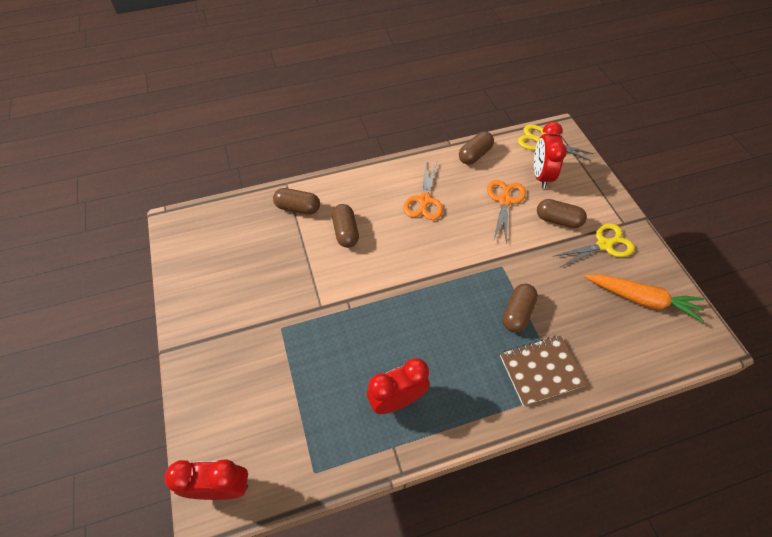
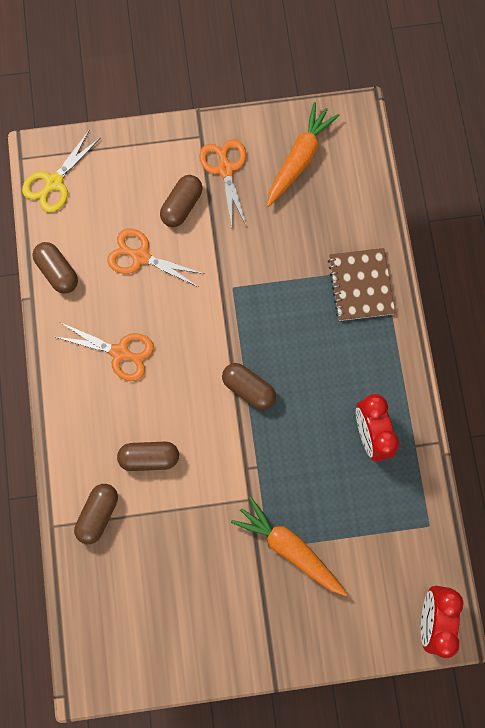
camera: 80 degrees left, 20 degrees up
brown capsule [502,284,538,332] -> brown capsule moved to [222,363,276,410]
red clock [534,122,567,189] -> none
yellow scissors [552,223,635,268] -> orange scissors [199,139,247,228]
none -> orange carrot [231,497,347,596]

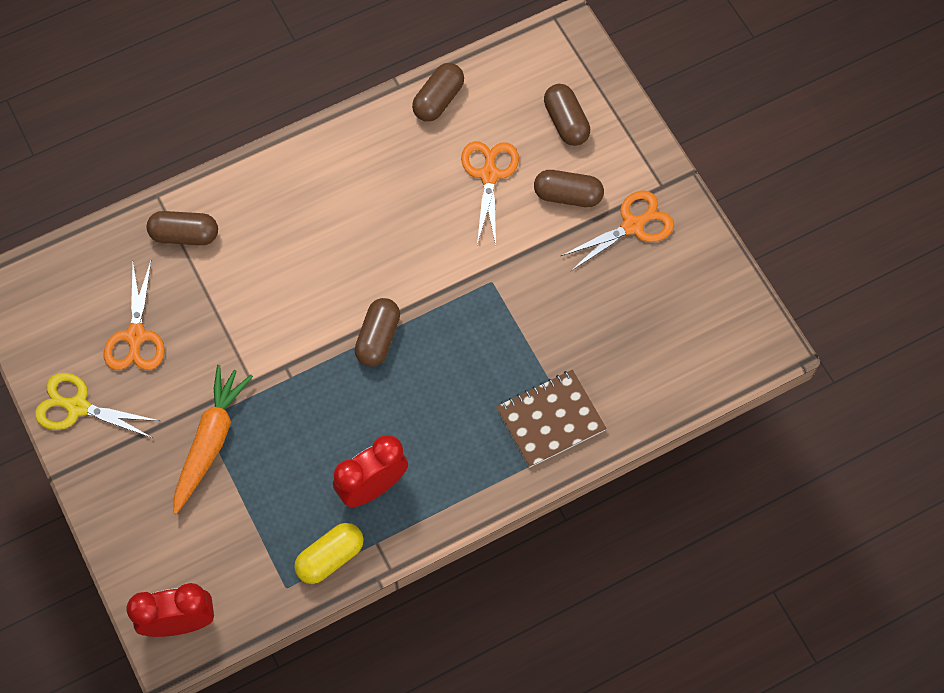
camera: 70 degrees right, 10 degrees down
yellow scissors [22,131,101,213] -> yellow scissors moved to [35,373,160,438]
orange scissors [56,322,154,381] -> orange scissors moved to [104,259,165,370]
brown capsule [117,442,179,471] -> brown capsule moved to [544,84,590,146]
orange carrot [267,102,340,207] -> none
none -> yellow capsule [294,523,364,584]

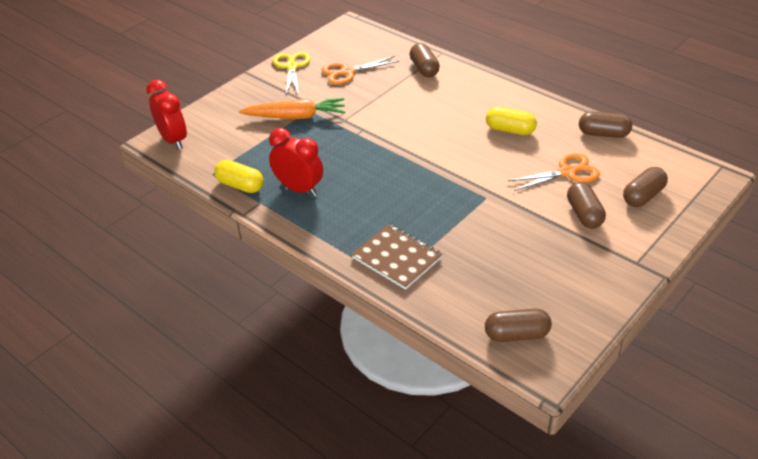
camera: 70 degrees right, 25 degrees down
brown capsule [355,298,400,367] -> brown capsule moved to [485,309,552,342]
orange scissors [561,190,674,272] -> none
none -> yellow capsule [486,107,537,135]

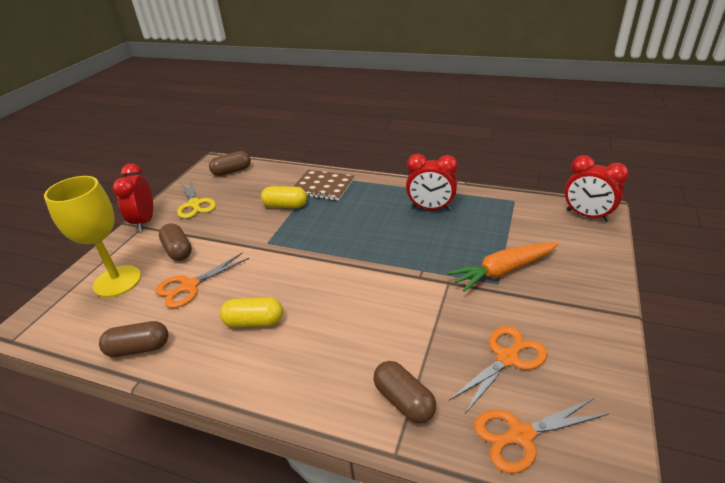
camera: 160 degrees right, 5 degrees down
yellow capsule [214,160,264,193] -> yellow capsule moved to [261,186,307,208]
yellow scissors [273,52,311,95] -> yellow scissors moved to [177,180,216,219]
brown capsule [623,167,668,207] -> yellow goblet [44,176,141,297]
none -> red clock [113,163,153,232]
none -> orange scissors [474,398,608,473]

